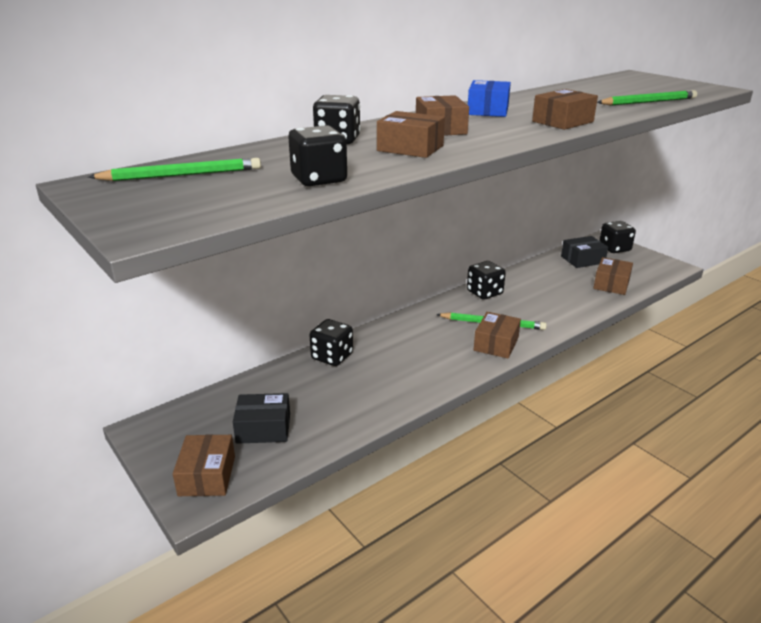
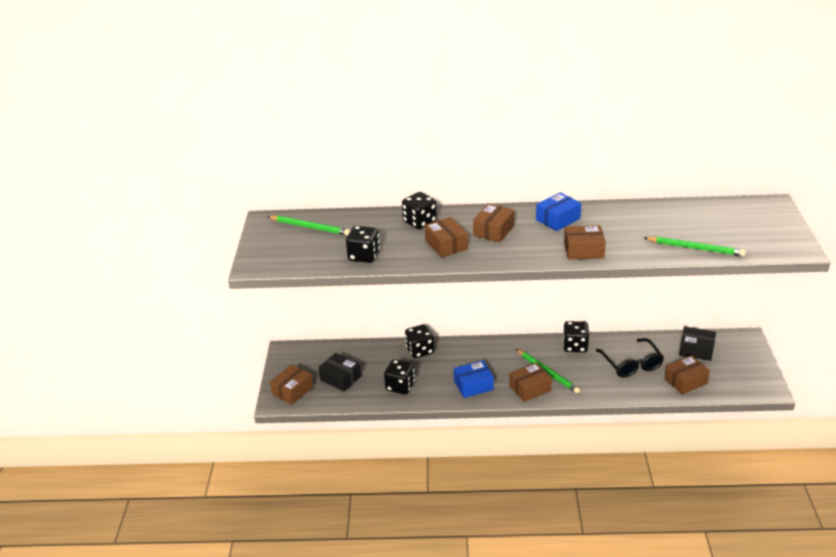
camera: 40 degrees right, 5 degrees up
black dice [599,221,636,253] -> black dice moved to [384,359,415,395]
none -> blue box [454,361,494,398]
none -> black glasses [596,338,664,378]

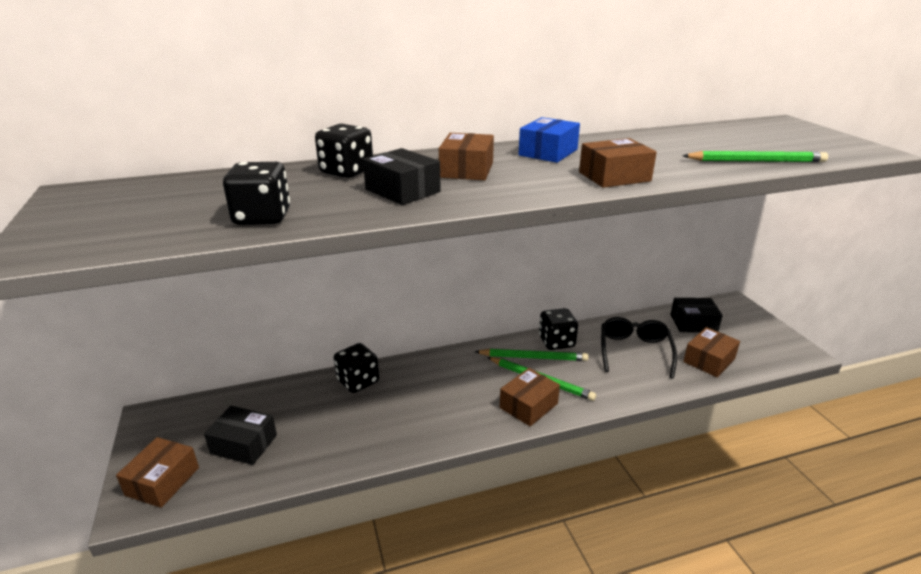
camera: 20 degrees left, 5 degrees down
green pencil [267,216,351,236] -> green pencil moved to [475,349,589,361]
black dice [384,359,415,395] -> none
brown box [425,217,468,258] -> black box [363,148,441,205]
blue box [454,361,494,398] -> none
black glasses [596,338,664,378] -> black glasses turned 135 degrees counterclockwise [601,317,677,378]

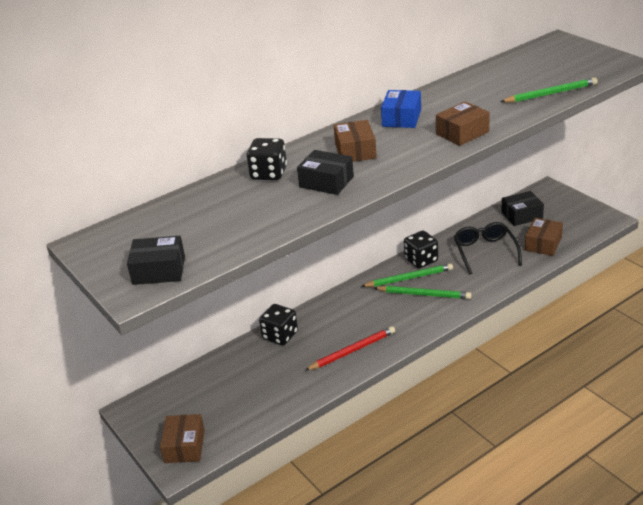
camera: 15 degrees left, 5 degrees up
black box [204,406,277,465] -> black box moved to [127,236,185,285]
black dice [223,162,290,225] -> none
brown box [500,368,560,426] -> none
none -> red pencil [305,326,395,371]

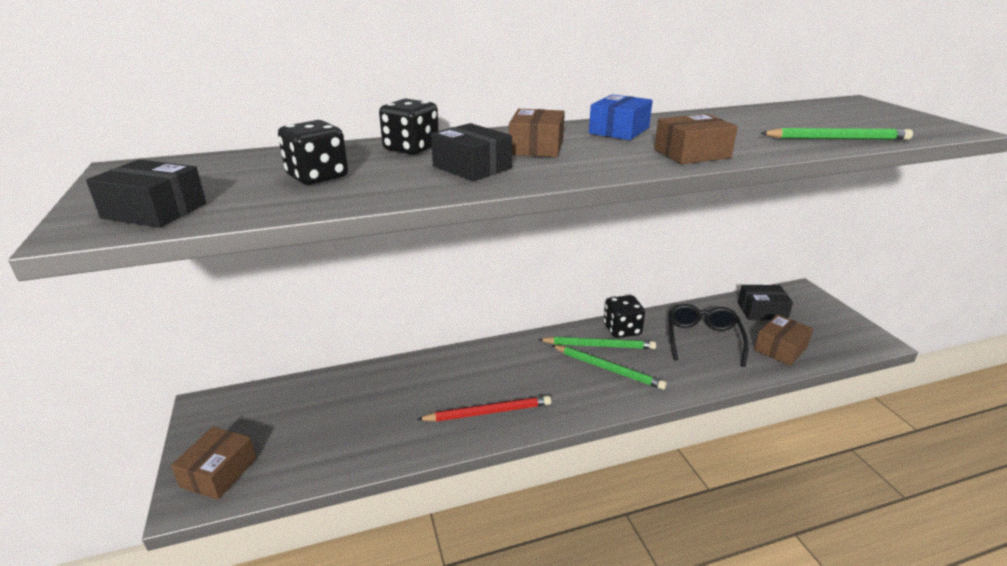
camera: 15 degrees right, 5 degrees down
black dice [259,304,298,345] -> black dice moved to [278,120,348,185]

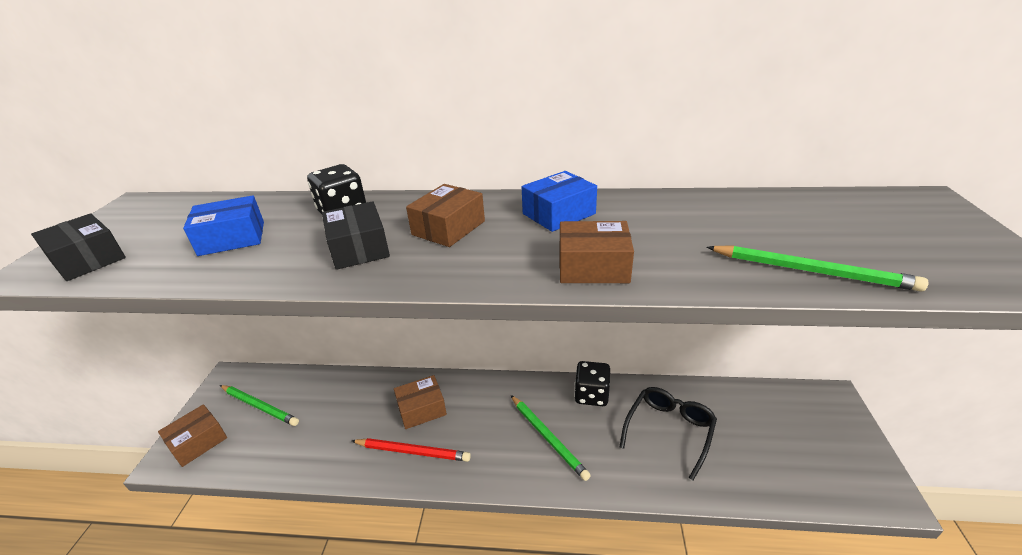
camera: 25 degrees right, 5 degrees up
black dice [278,120,348,185] -> blue box [183,195,264,256]
green pencil [538,337,656,349] -> green pencil moved to [220,385,299,426]
black box [738,285,793,320] -> none
brown box [754,314,813,366] -> brown box moved to [394,375,447,429]

